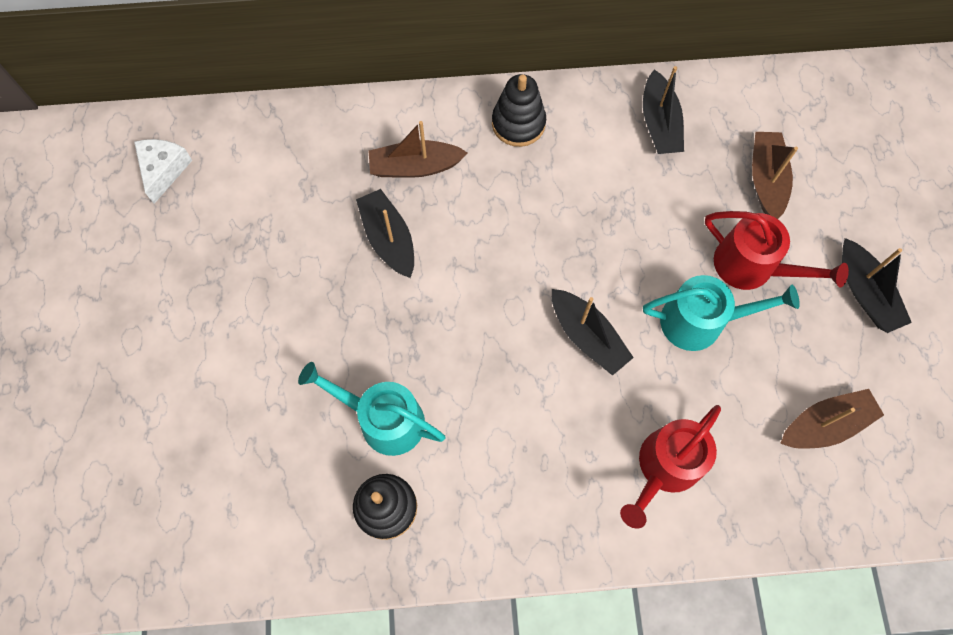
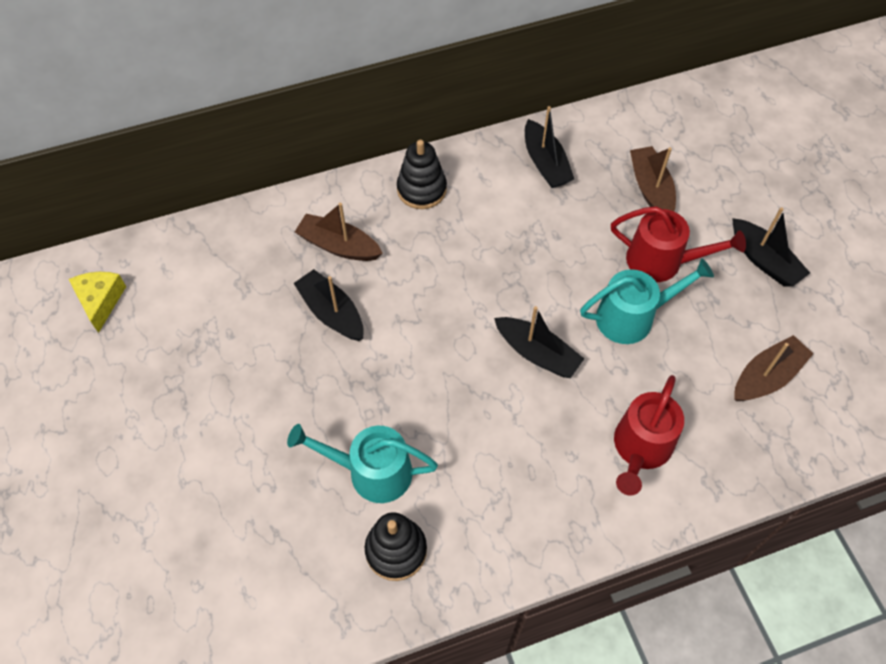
camera: 15 degrees left, 10 degrees down
white cheese [134,139,192,204] -> yellow cheese [69,272,126,333]
brown boat [369,121,467,178] -> brown boat turned 45 degrees clockwise [295,203,383,261]

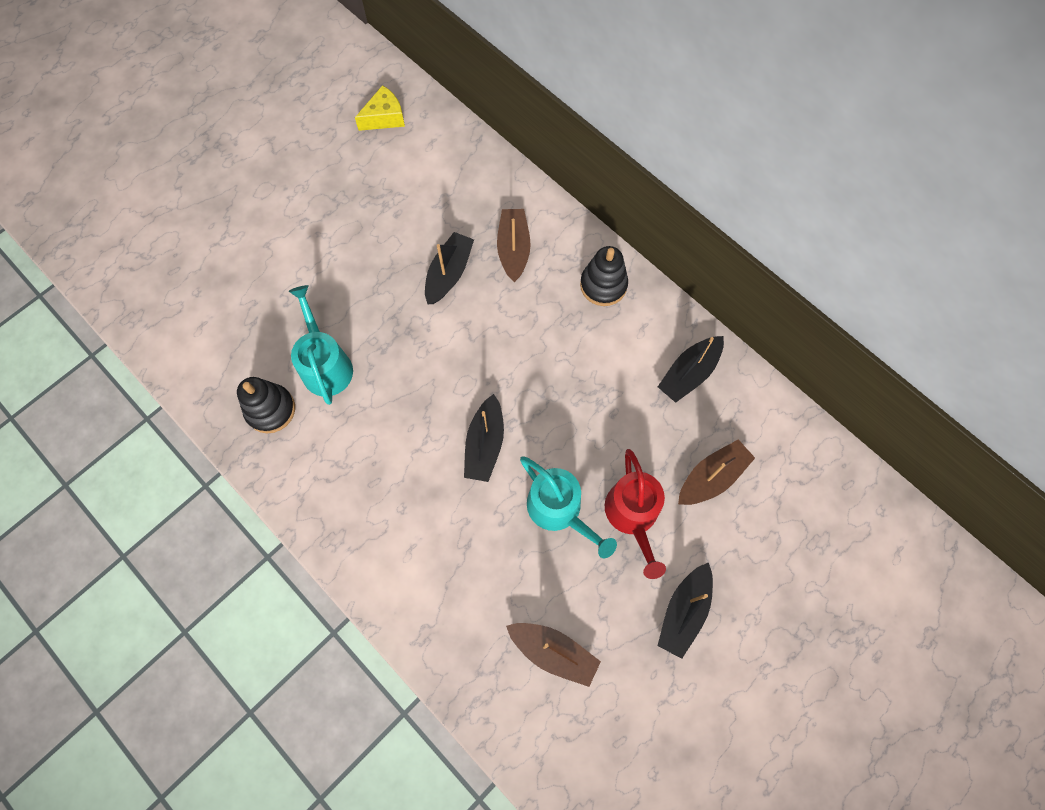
camera: 65 degrees right, 10 degrees up
red watering can [614,375,684,496] -> none

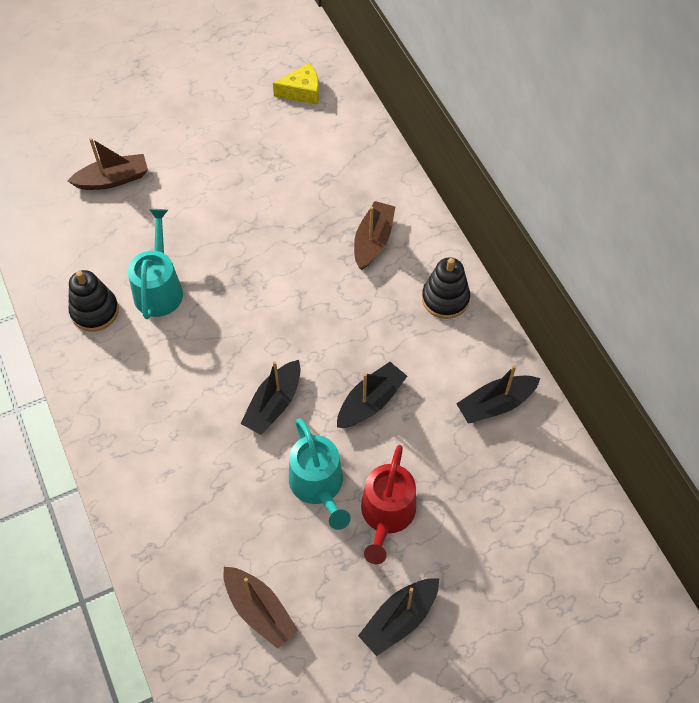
camera: 20 degrees right, 10 degrees down
black boat [425,232,474,304] -> black boat moved to [337,362,407,428]
brown boat [678,439,755,505] -> brown boat moved to [68,138,148,190]

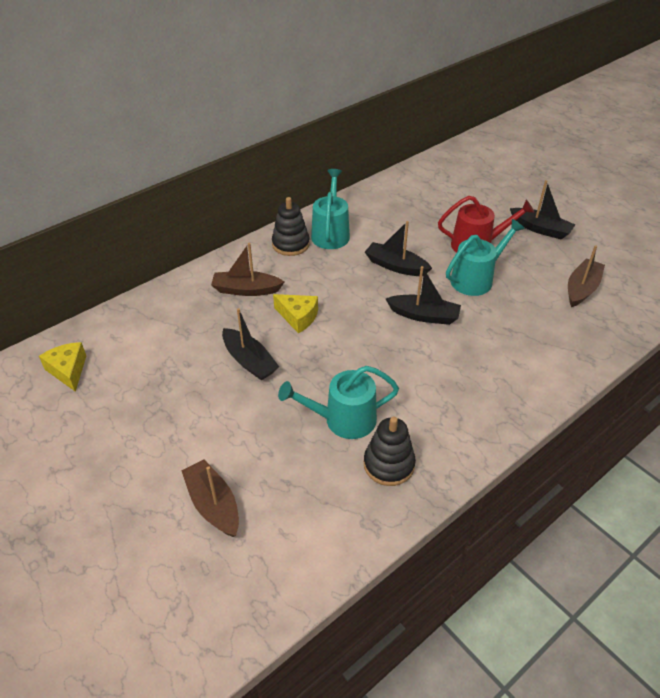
camera: 105 degrees left, 15 degrees down
black boat [456,365,540,423] -> black boat moved to [222,308,279,380]
none -> yellow cheese [273,294,318,333]
none -> turquoise watering can [311,169,350,249]

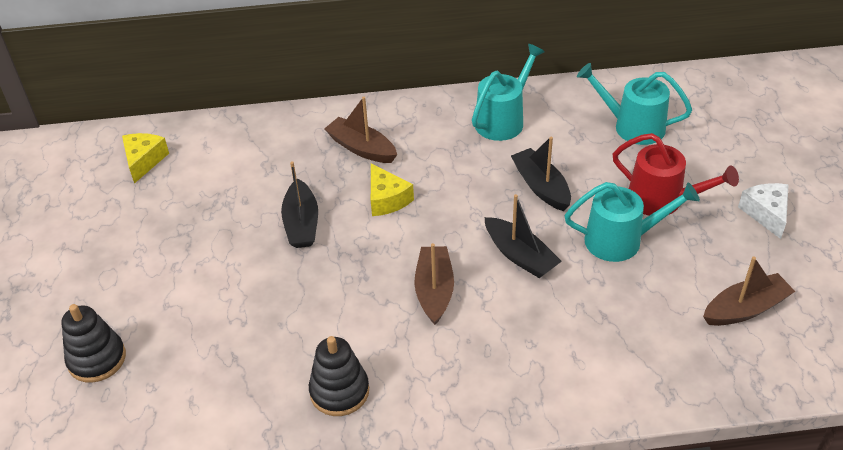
camera: 35 degrees right, 0 degrees up
brown boat [181,459,239,537] -> brown boat moved to [414,243,454,325]
black stacking toy [272,197,310,256] -> black stacking toy moved to [61,304,126,383]
turquoise watering can [278,366,399,439] -> turquoise watering can moved to [577,63,692,145]
black boat [510,180,575,239] -> white cheese [738,183,789,239]

